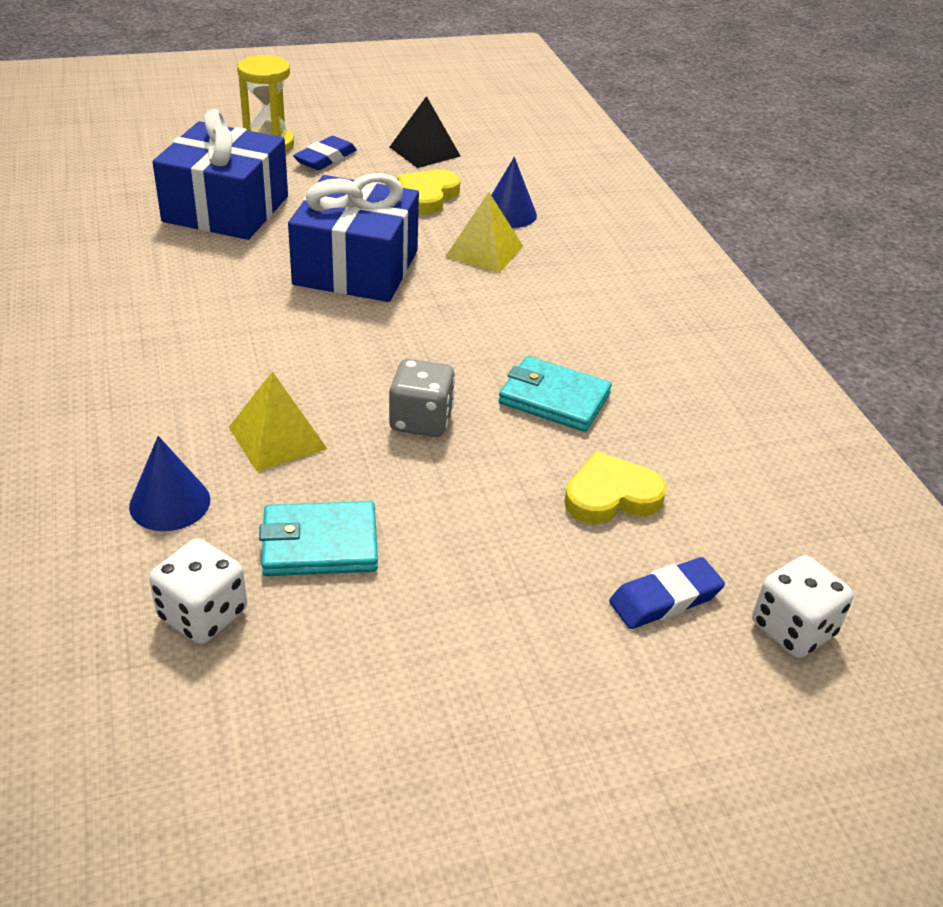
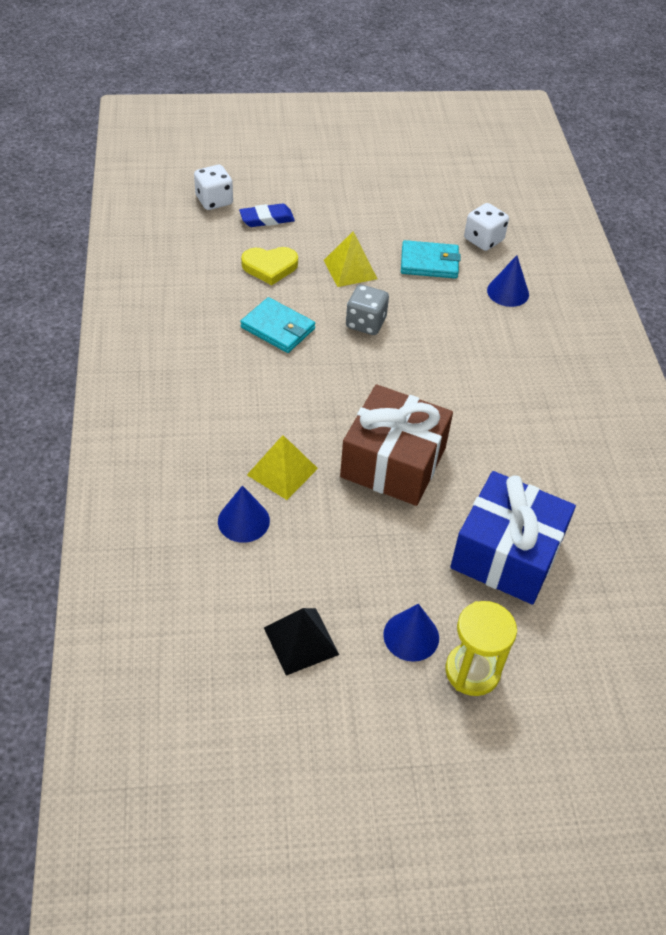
camera: 170 degrees left, 10 degrees up
yellow pyramid [229,371,327,472] -> yellow pyramid moved to [324,231,378,287]
blue gift [288,173,419,302] -> brown gift [340,384,453,506]
blue eraser [293,136,357,170] -> blue cone [383,604,439,662]
yellow heart [397,170,460,214] -> none

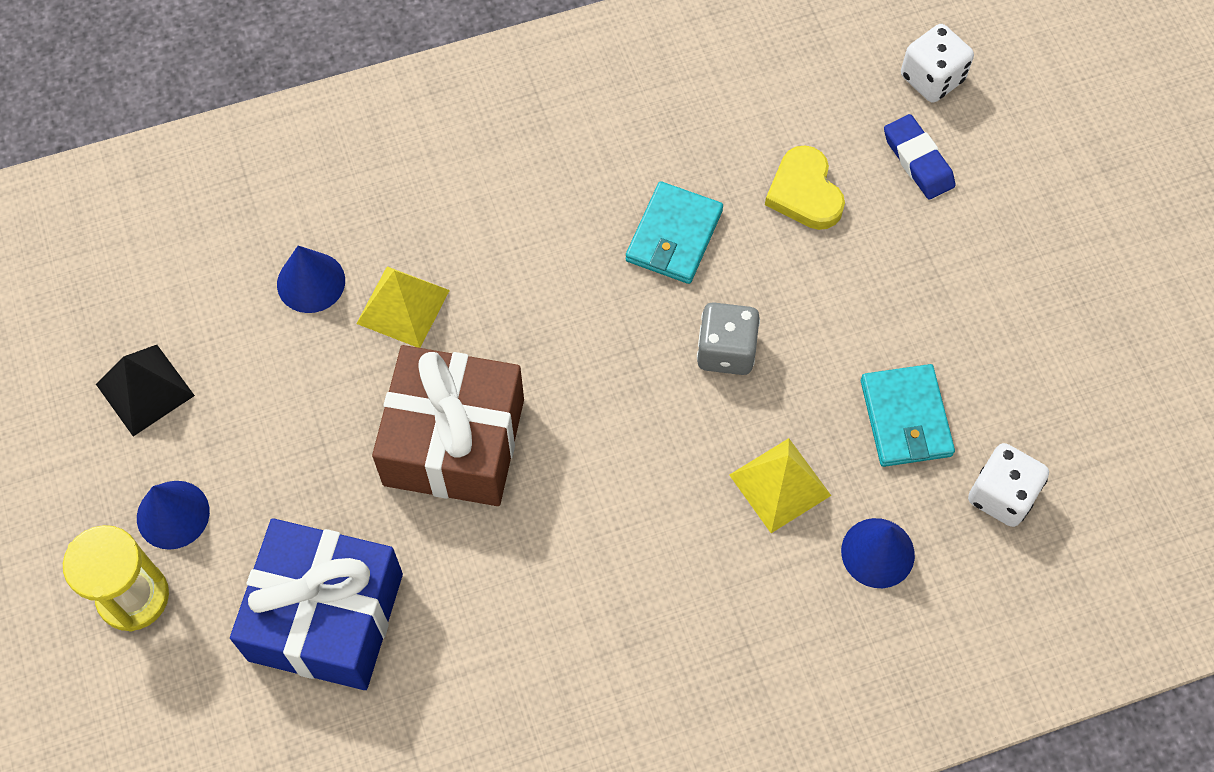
camera: 80 degrees right, 15 degrees up
yellow pyramid [324,231,378,287] -> yellow pyramid moved to [729,438,831,533]

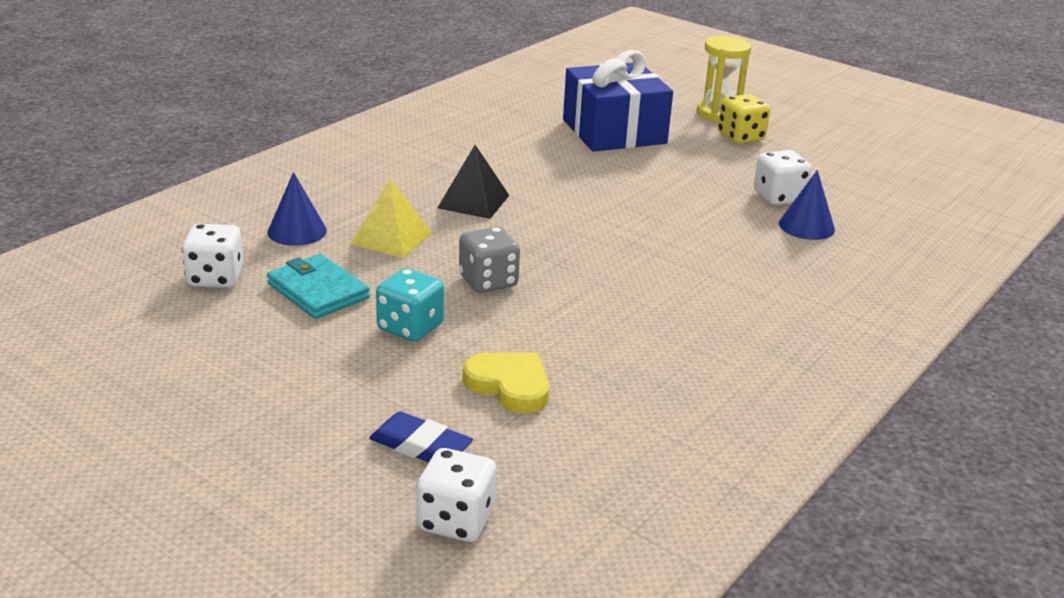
camera: 145 degrees right, 35 degrees down
black pyramid [96,345,195,436] -> black pyramid moved to [437,145,509,219]
blue cone [137,481,210,550] -> yellow dice [718,94,770,144]
yellow pyramid [356,266,450,348] -> none
brown gift [372,345,524,506] -> none
turquoise wallet [626,181,723,284] -> none
none -> turquoise dice [376,268,444,342]
none -> white dice [754,150,812,205]

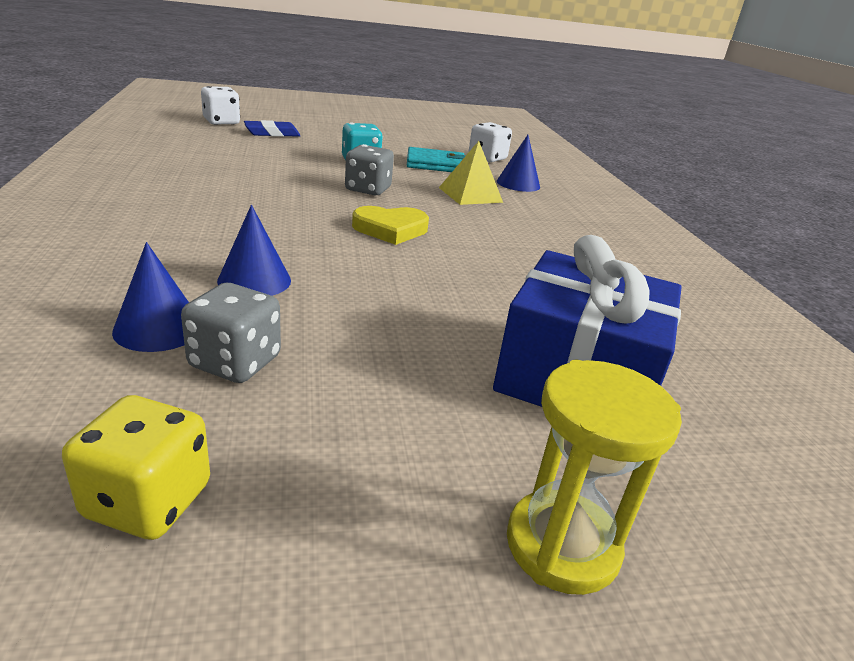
camera: 130 degrees right, 0 degrees up
black pyramid [437,145,509,219] -> none
yellow heart [463,352,549,414] -> yellow heart moved to [352,206,429,245]
yellow dice [718,94,770,144] -> yellow dice moved to [62,395,210,540]
white dice [754,150,812,205] -> grey dice [181,283,281,383]
none -> blue cone [217,205,291,296]

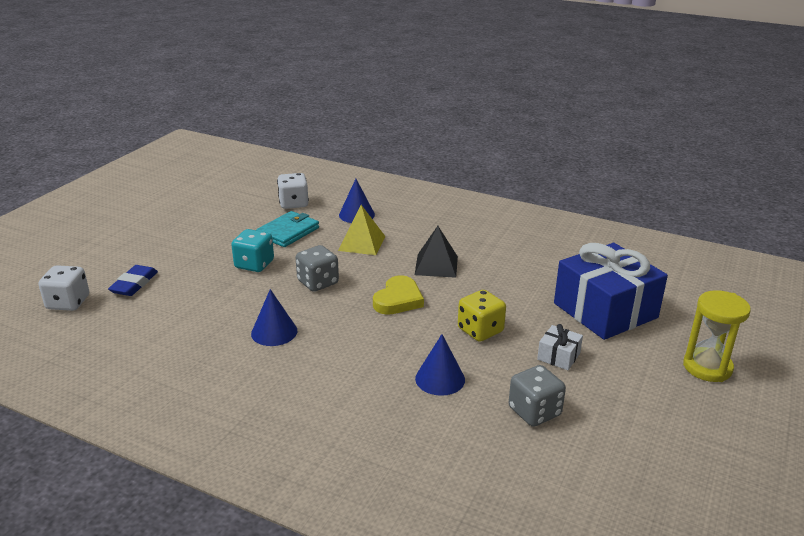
camera: 50 degrees left, 0 degrees up
yellow dice [62,395,210,540] -> yellow dice moved to [458,290,506,342]
blue cone [112,242,189,352] -> blue cone moved to [251,289,297,346]
none -> black pyramid [415,226,458,278]
none -> white gift [537,324,583,370]

